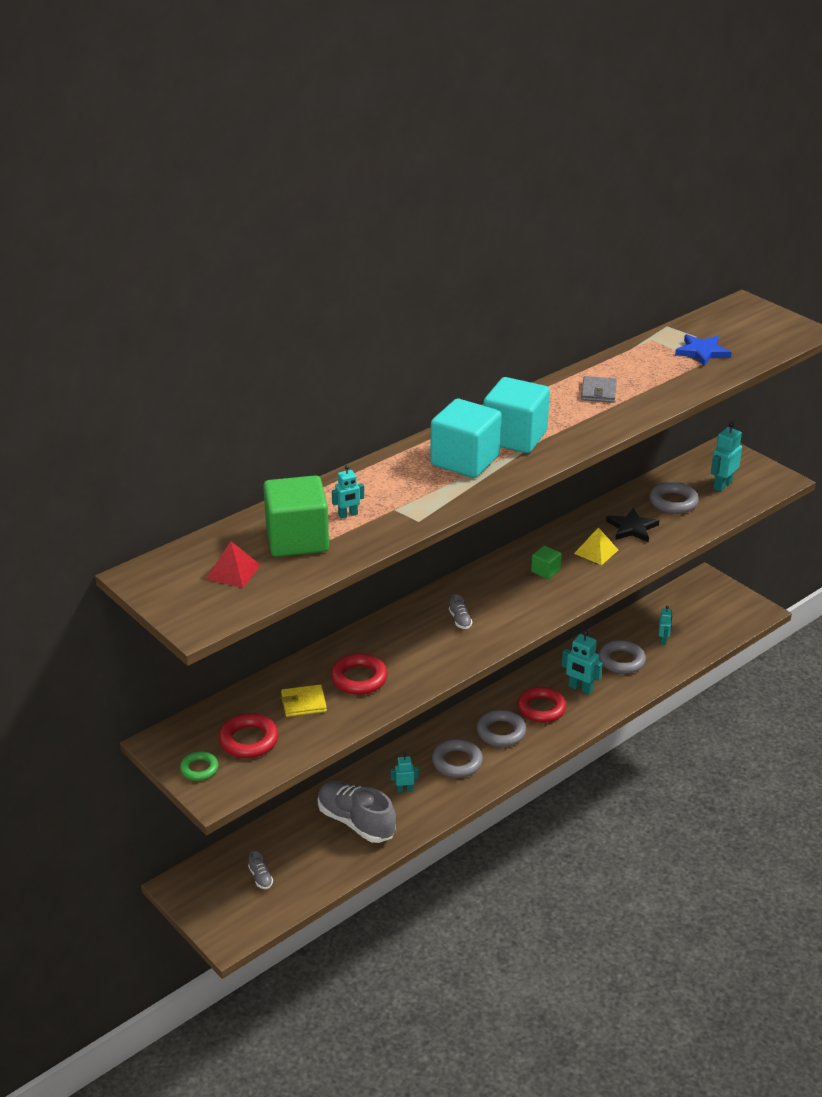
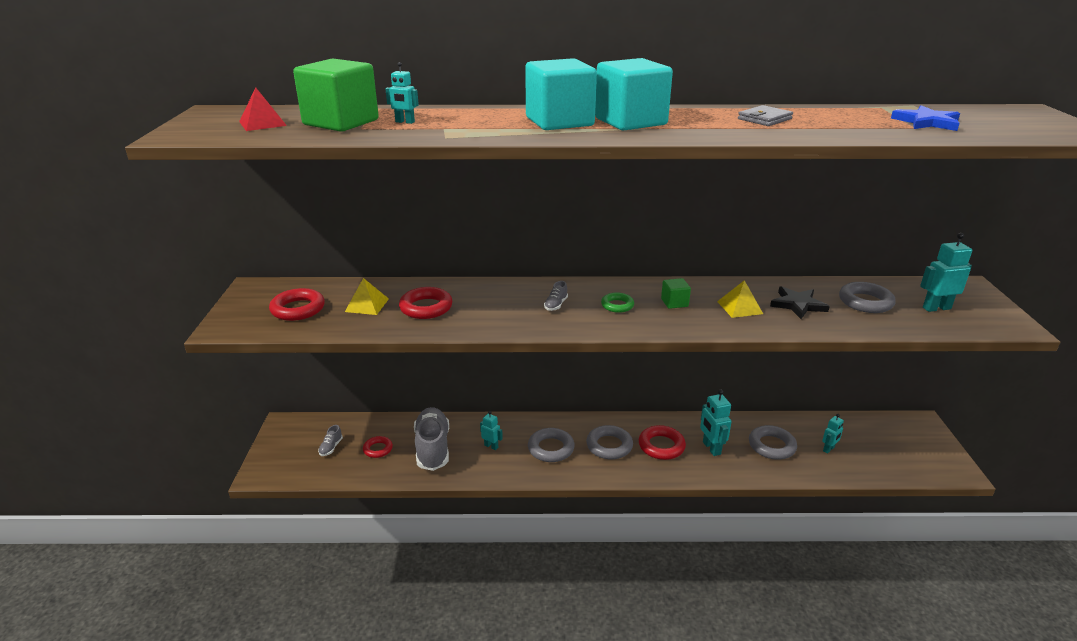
camera: 40 degrees right, 5 degrees down
green ring [180,751,218,781] -> green ring moved to [601,292,634,313]
yellow wallet [281,685,327,717] -> yellow pyramid [345,278,389,315]
none -> red ring [363,436,393,458]

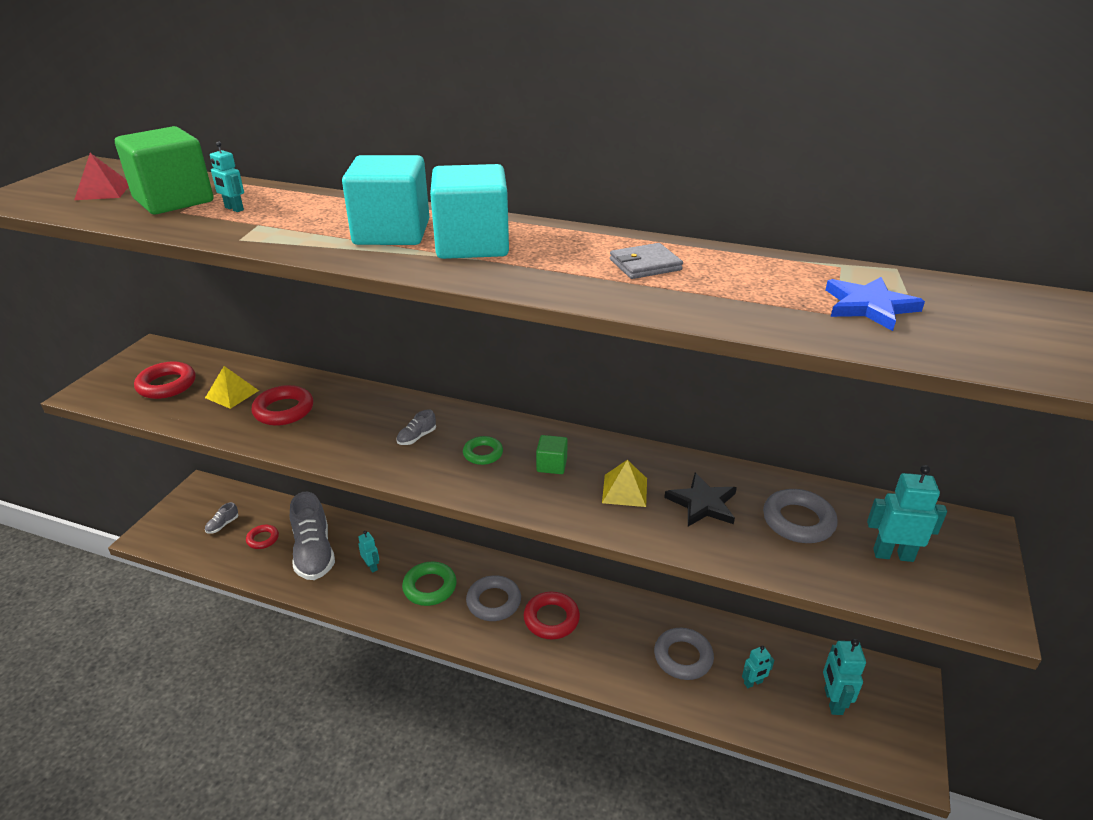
camera: 20 degrees right, 5 degrees up
grey shoe [414,407,449,471] -> grey shoe turned 150 degrees clockwise [290,492,335,580]
grey ring [528,428,575,462] -> green ring [402,562,457,606]
turquoise robot [700,389,732,456] -> turquoise robot moved to [823,639,866,715]

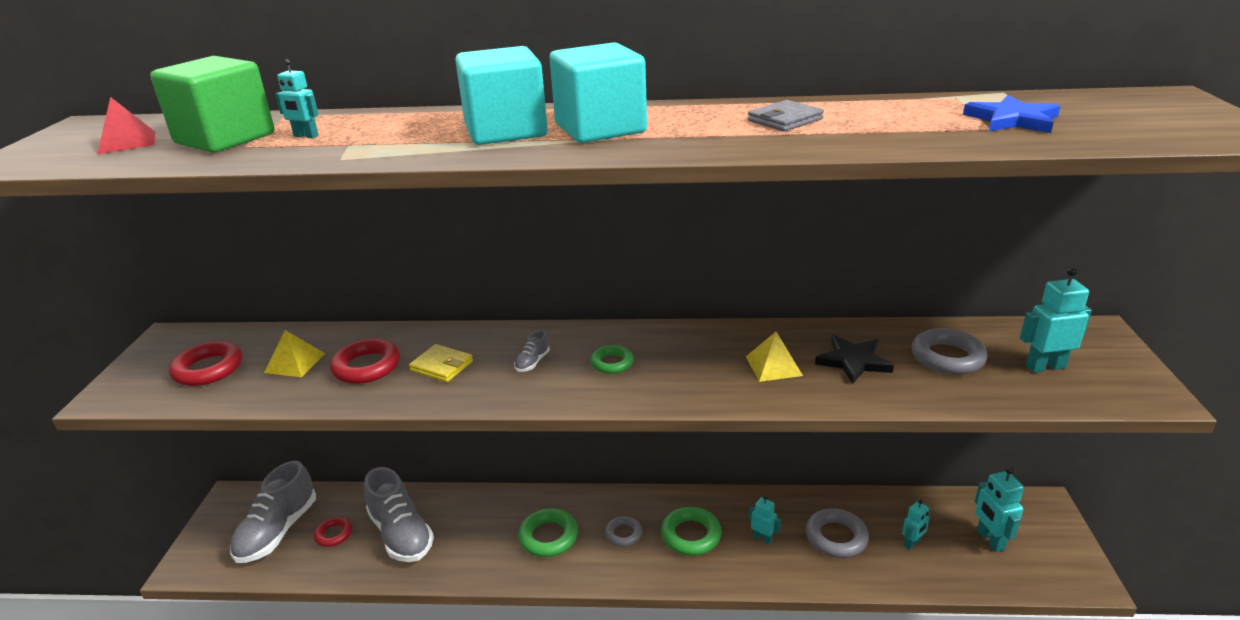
camera: 15 degrees left, 5 degrees down
grey shoe [205,502,239,534] -> grey shoe [230,461,316,563], size x2.44
turquoise robot [358,531,379,573] -> turquoise robot moved to [749,495,781,544]
grey ring [466,575,521,621] -> grey ring [605,516,642,547], size x0.63
red ring [524,592,580,639] -> green ring [661,507,722,556]
green cube [536,435,568,474] -> none
none -> yellow wallet [409,344,473,382]

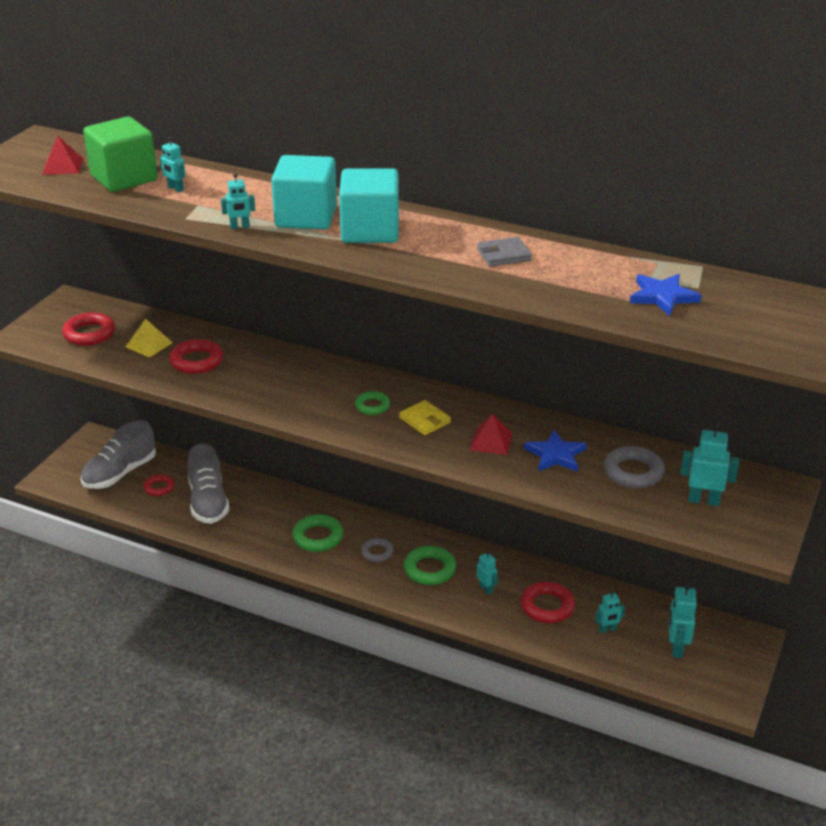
camera: 20 degrees right, 5 degrees up
yellow wallet [409,344,473,382] -> yellow wallet moved to [399,400,451,435]
grey shoe [514,330,550,372] -> none
yellow pyramid [746,332,803,382] -> red pyramid [470,414,512,455]
grey ring [806,508,869,558] -> red ring [521,581,575,623]
black star [815,335,894,384] -> blue star [524,430,587,472]
none -> turquoise robot [221,173,255,230]

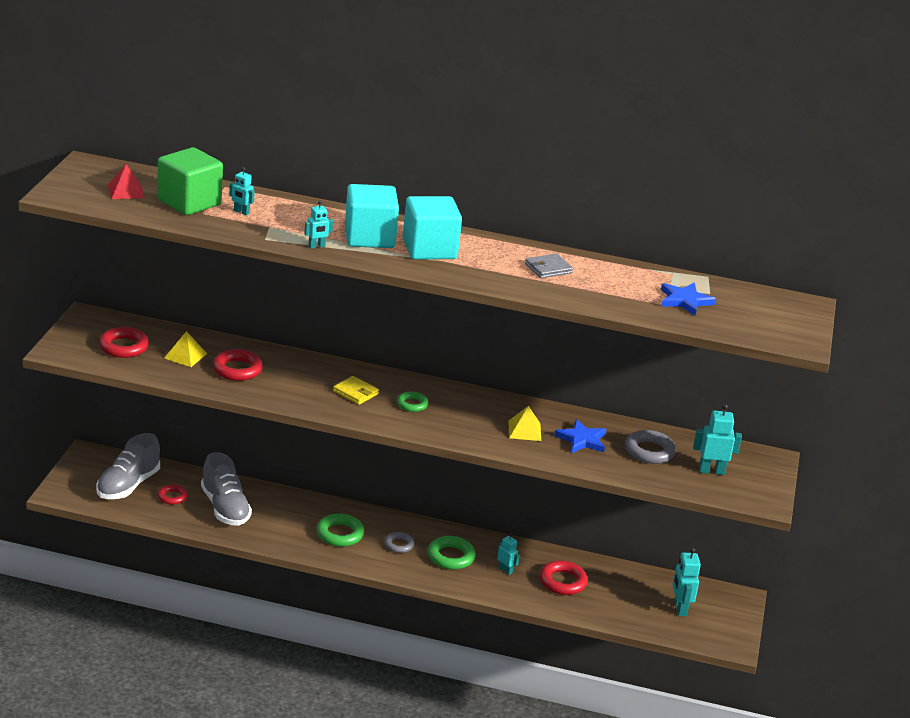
camera: 15 degrees left, 5 degrees down
yellow wallet [399,400,451,435] -> yellow wallet moved to [333,376,379,405]
red pyramid [470,414,512,455] -> yellow pyramid [509,406,541,441]
turquoise robot [595,591,625,633] -> none

